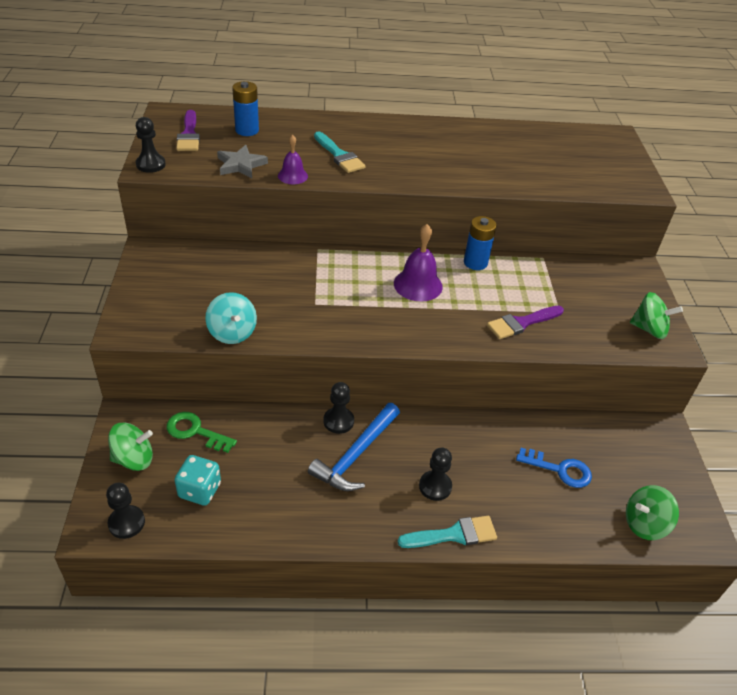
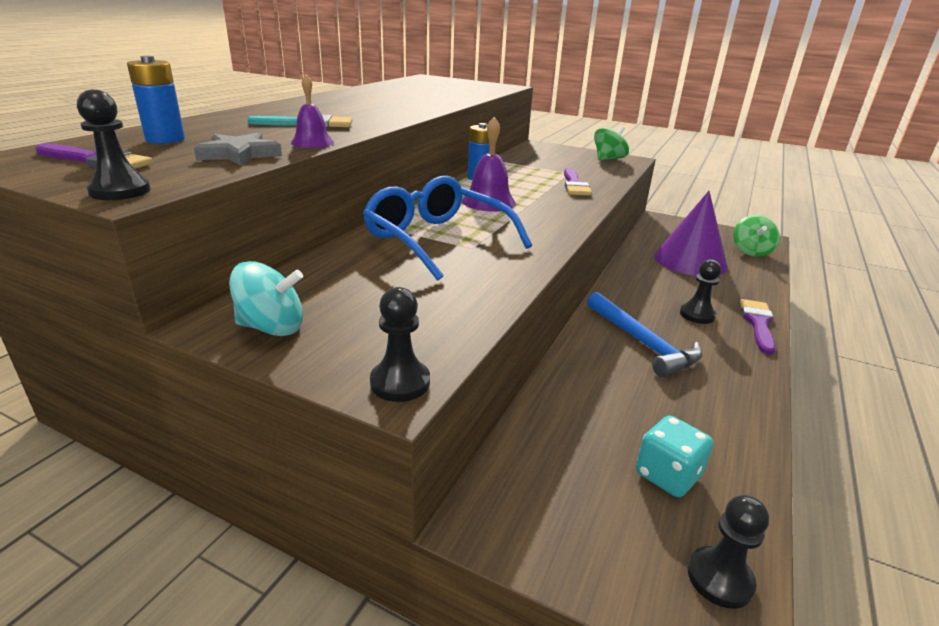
camera: 60 degrees left, 15 degrees down
green spinning top [108,423,153,471] -> none
green key [166,412,237,453] -> none
turquoise spinning top [205,292,257,344] -> turquoise spinning top moved to [229,261,303,336]
black pawn [323,382,354,434] -> black pawn moved to [370,287,430,402]
turquoise brush [397,516,497,548] -> purple brush [740,299,776,355]
blue key [516,448,592,488] -> purple cone [654,191,728,276]
none -> blue glasses [363,176,532,281]

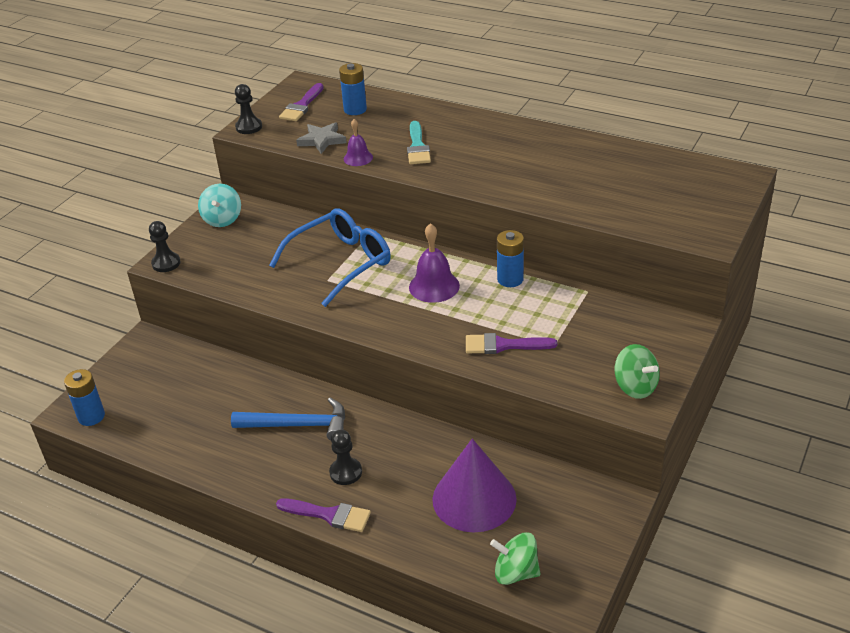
camera: 95 degrees right, 10 degrees up
blue hammer [587,292,702,377] -> blue hammer turned 150 degrees counterclockwise [231,398,345,441]
turquoise dice [636,416,713,497] -> none
black pawn [688,495,769,609] -> blue battery [64,369,105,426]

